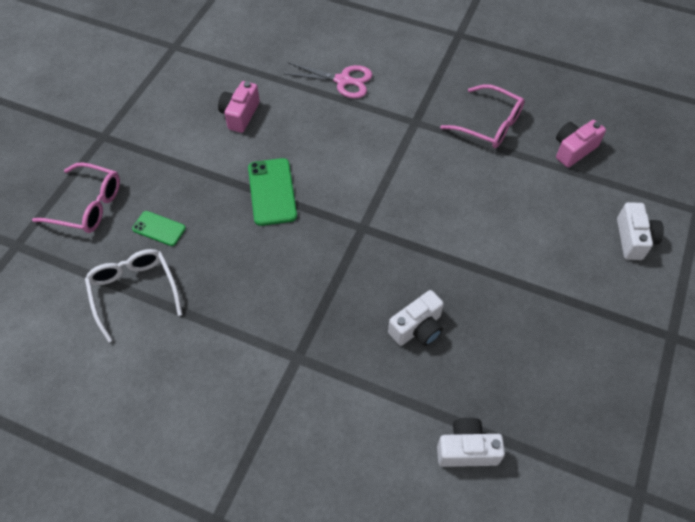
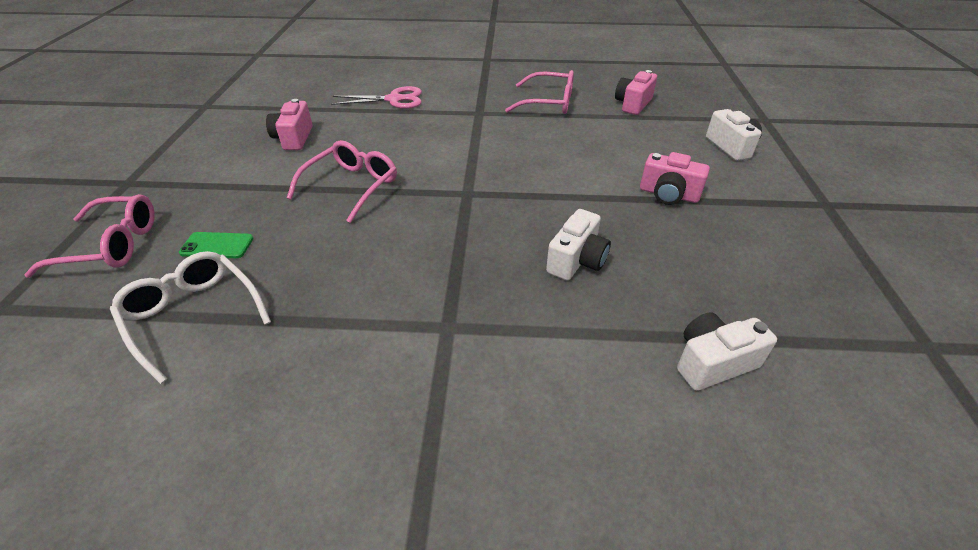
camera: 20 degrees left, 15 degrees down
green phone [248,158,297,226] -> pink glasses [287,140,397,223]
none -> pink camera [640,152,710,205]

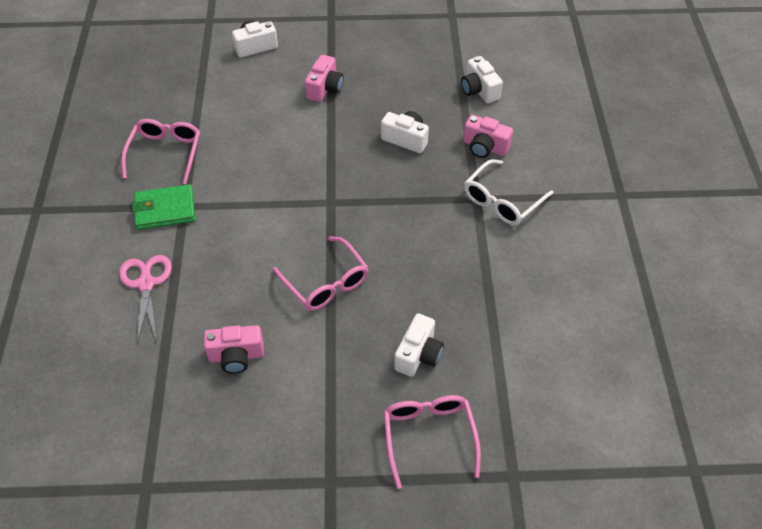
camera: 95 degrees left, 10 degrees up
white glasses [110,251,271,384] -> white glasses moved to [464,159,553,225]
green phone [179,232,254,258] -> white camera [394,313,444,377]
pink glasses [287,140,397,223] -> pink glasses turned 150 degrees counterclockwise [273,236,369,311]
pink camera [615,70,657,115] -> pink camera moved to [463,115,513,158]
none -> green wallet [132,184,195,230]

